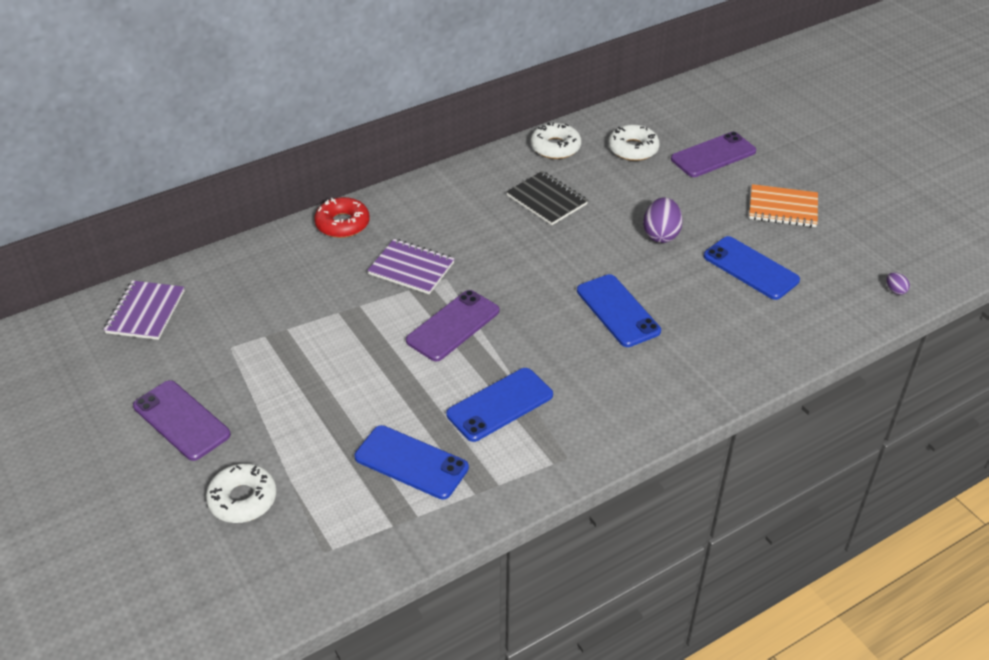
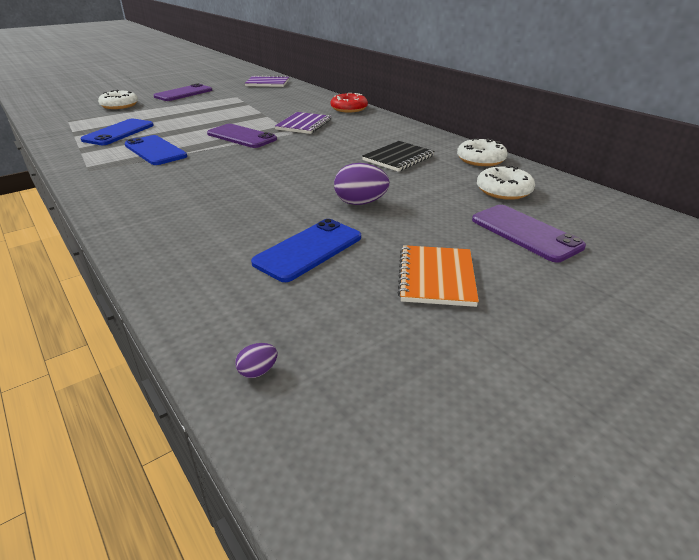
camera: 85 degrees right, 10 degrees down
blue phone [577,274,661,347] -> none

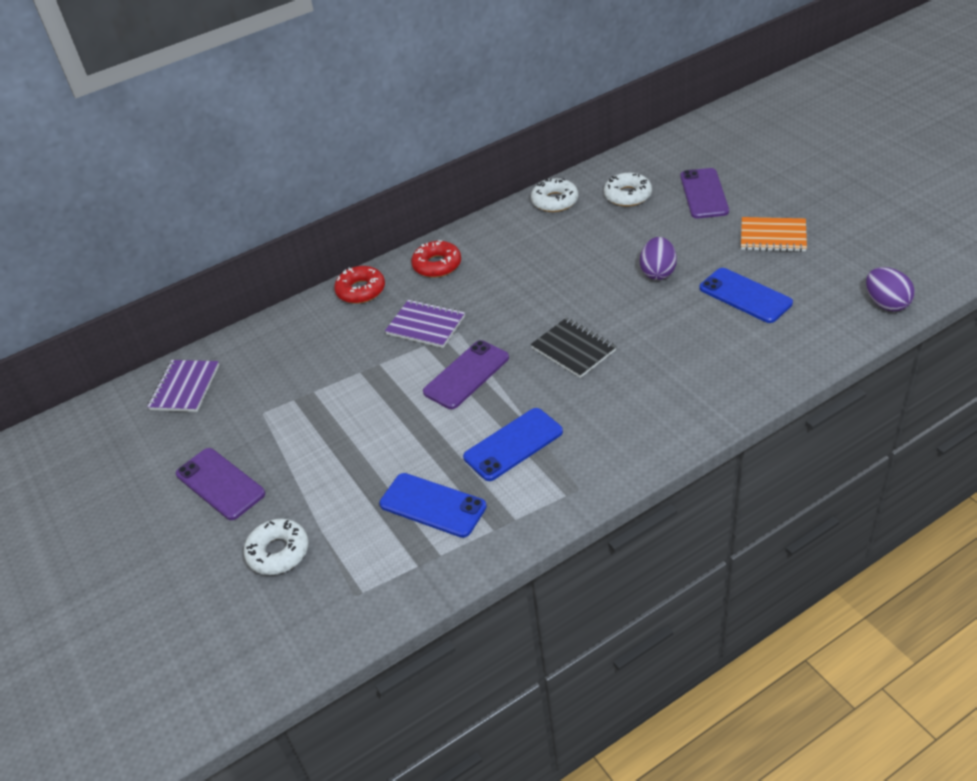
camera: 80 degrees left, 10 degrees up
purple egg [235,343,277,378] -> purple egg [866,267,915,312], size x2.09
black notebook [362,141,435,172] -> black notebook moved to [531,318,616,378]
purple phone [472,205,586,262] -> purple phone turned 60 degrees counterclockwise [680,168,729,219]
none -> red donut [411,240,461,278]

